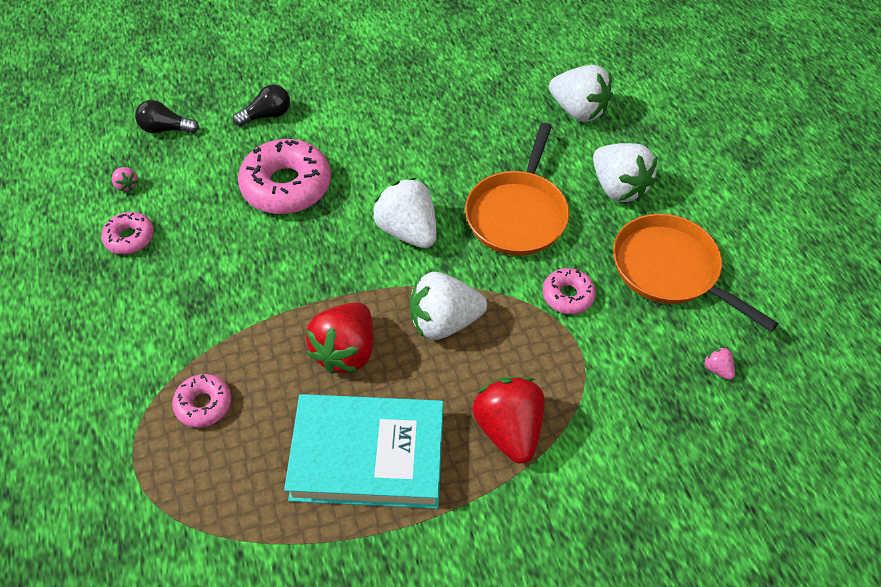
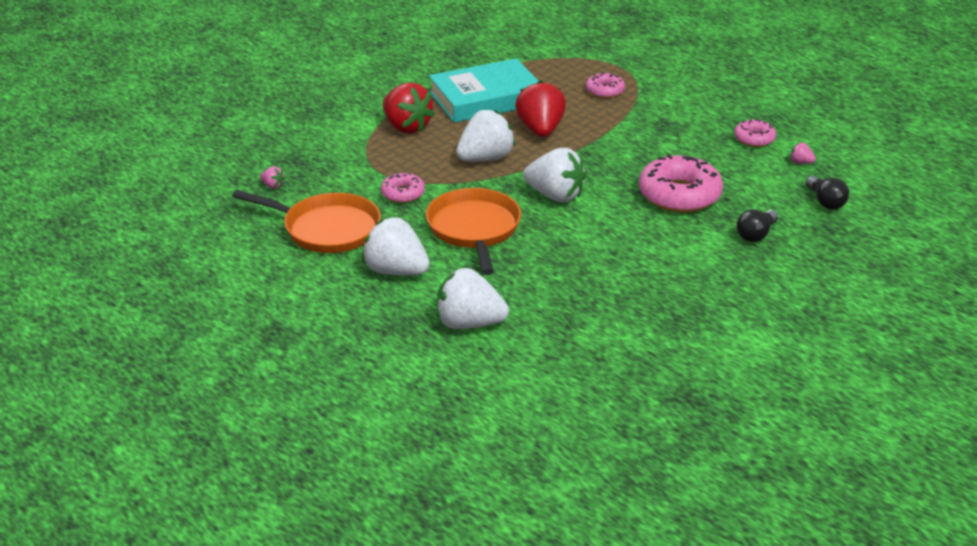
camera: 155 degrees right, 20 degrees down
black light bulb [135,100,199,134] -> black light bulb turned 90 degrees clockwise [806,176,849,209]

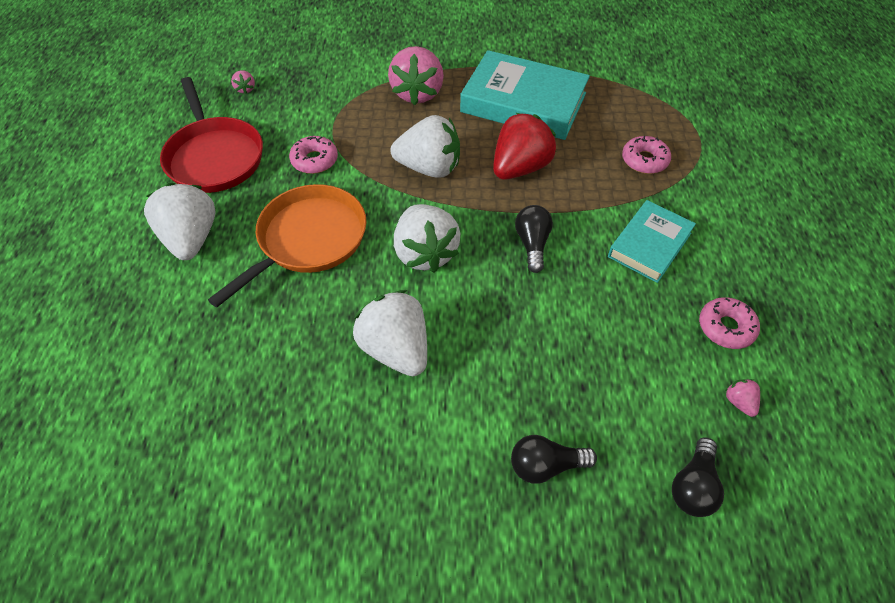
camera: 45 degrees right, 20 degrees up
orange pan [233,190,381,253] -> red pan [160,77,263,193]
red strawberry [383,82,435,134] -> pink strawberry [388,46,444,105]
white strawberry [437,268,509,329] -> white strawberry moved to [353,290,427,376]
pink donut [639,154,723,213] -> none
none -> black light bulb [515,205,553,273]
none -> turquoise book [608,200,696,283]

